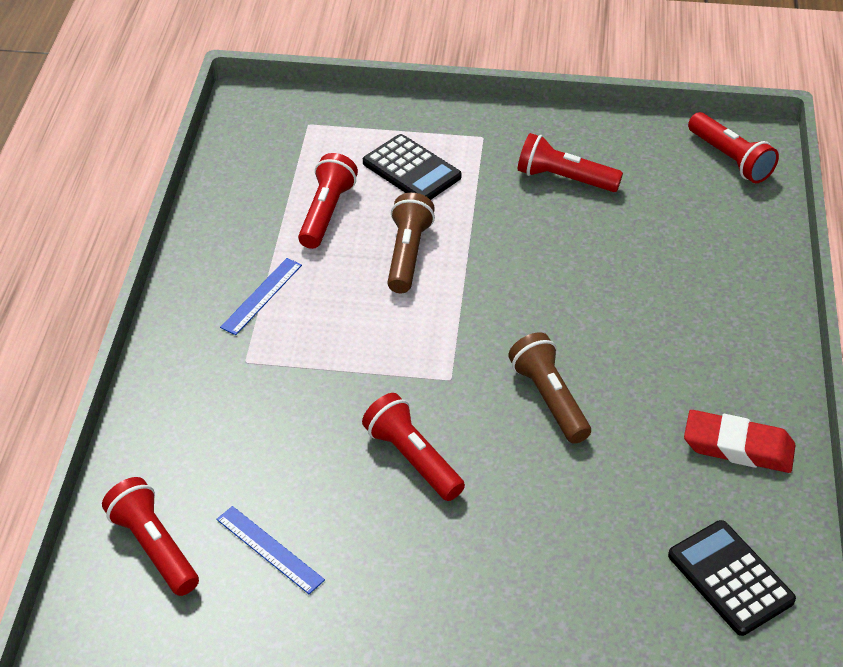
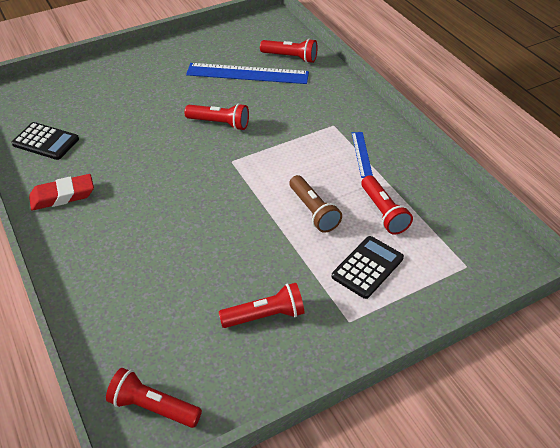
camera: 145 degrees right, 0 degrees up
blue ruler [216,506,325,594] -> blue ruler [186,63,309,84], size x2.02
black calculator [363,134,462,200] -> black calculator turned 120 degrees clockwise [332,236,404,299]
brown flashlight [508,332,591,444] -> none

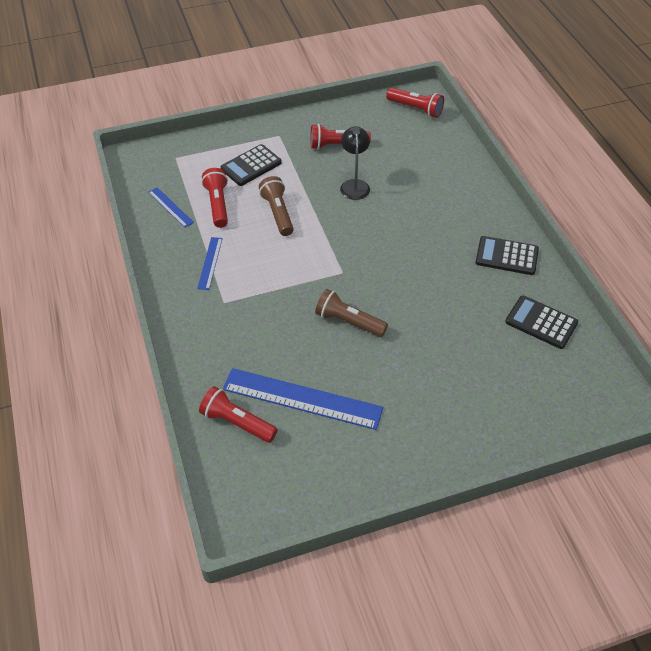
camera: 170 degrees left, 5 degrees up
red eraser [29,174,94,210] -> black calculator [476,236,539,275]
red flashlight [184,103,249,130] -> brown flashlight [315,289,388,337]
none -> blue ruler [148,187,194,228]
none -> black lamp [340,126,370,200]

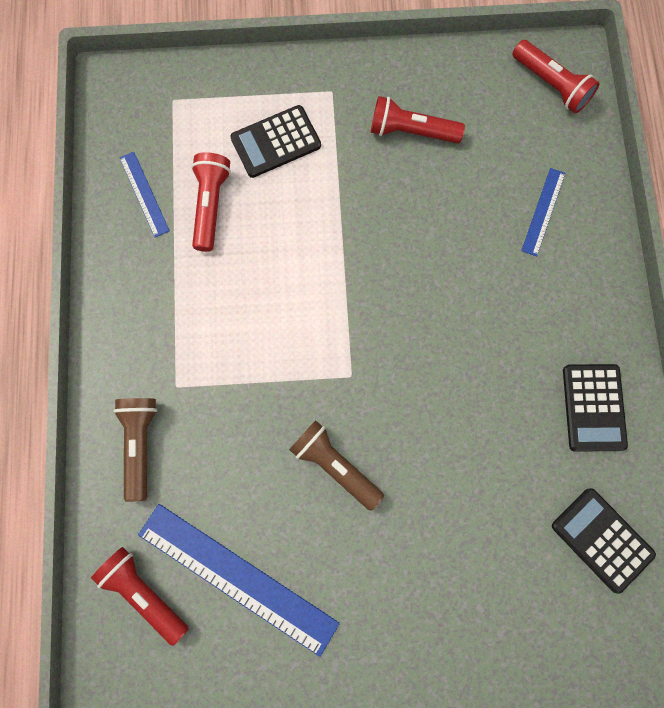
camera: 15 degrees right, 25 degrees up
blue ruler [197,237,223,290] -> blue ruler moved to [521,168,565,256]
brown flashlight [259,176,294,236] -> brown flashlight moved to [113,398,158,502]
black lamp [340,126,370,200] -> none
black calculator [476,236,539,275] -> black calculator turned 120 degrees counterclockwise [563,364,628,452]

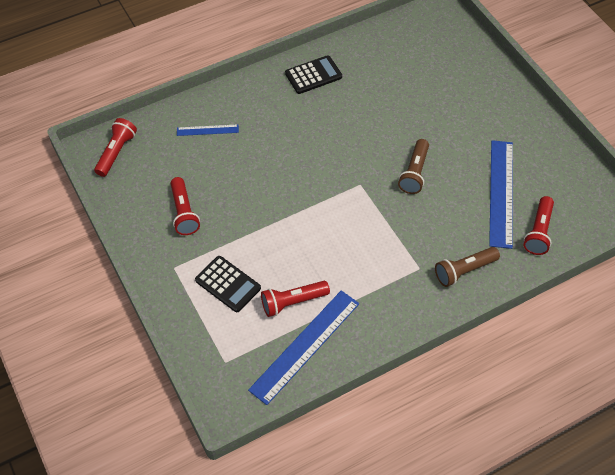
camera: 115 degrees left, 20 degrees down
blue ruler [119,152,170,237] -> blue ruler [248,290,359,405], size x2.02
black calculator [552,488,656,594] -> none

